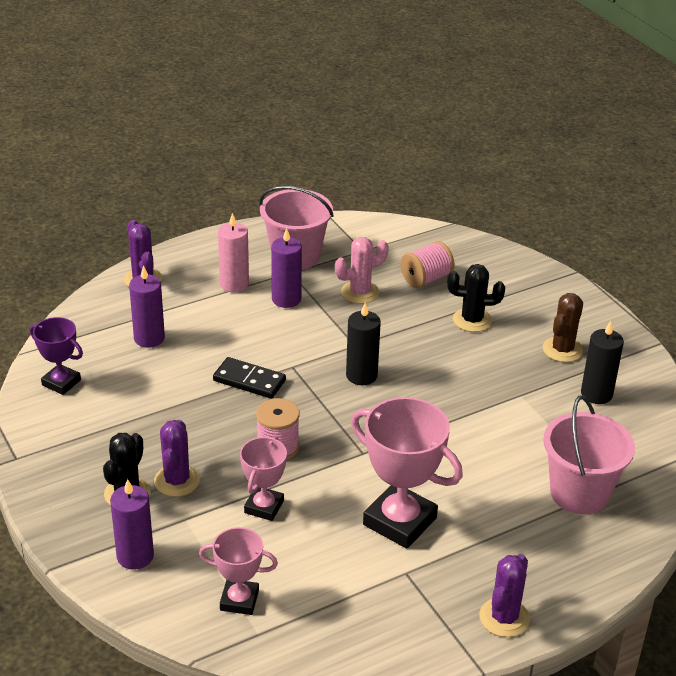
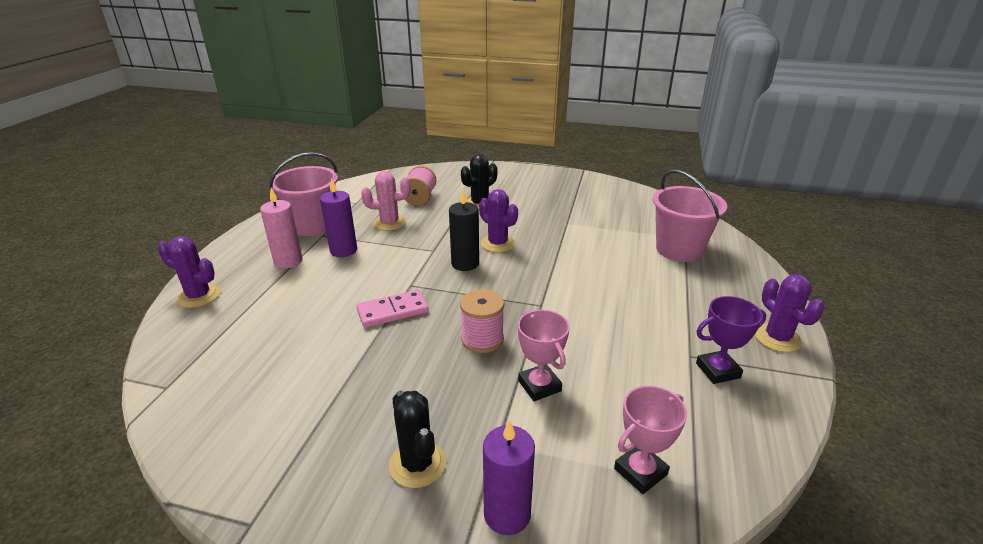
camera: 45 degrees left, 5 degrees down
purple trophy [30,317,83,395] -> purple trophy moved to [696,296,766,384]
purple candle [129,265,165,348] -> none
purple cactus [154,420,200,497] -> purple cactus moved to [479,189,518,252]
black domino [213,357,286,399] -> pink domino [356,290,429,328]
pink cactus [335,237,389,304] -> pink cactus turned 60 degrees clockwise [361,171,410,231]
pink trophy [351,397,463,549] -> none
brown cactus [543,293,583,362] -> none
black candle [581,321,624,404] -> none

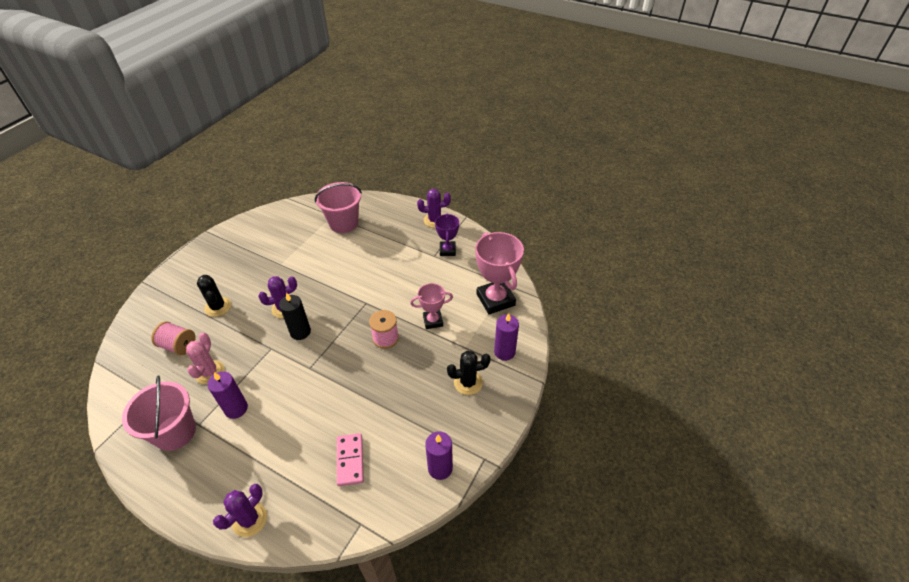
camera: 75 degrees left, 15 degrees up
pink candle [260,188,303,269] -> none
pink domino [356,290,429,328] -> pink domino moved to [337,433,364,486]
pink trophy [614,386,687,494] -> pink trophy [475,232,524,314], size x1.74
none -> purple candle [425,431,453,480]

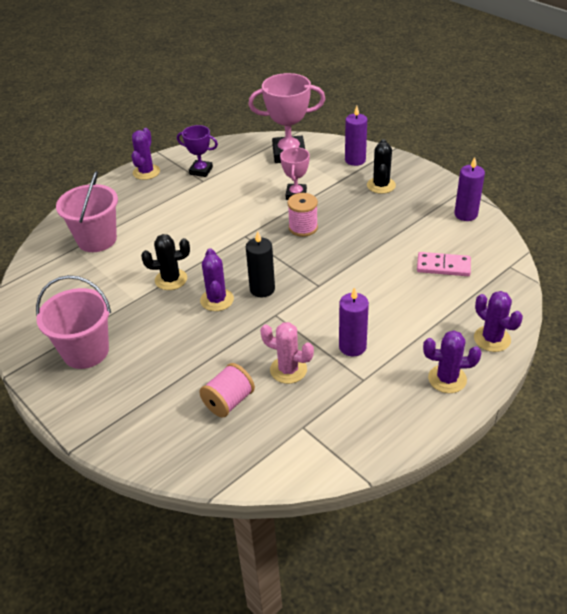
camera: 70 degrees left, 5 degrees down
pink bucket [122,376,196,451] -> pink bucket moved to [36,275,111,369]
black cactus [197,275,231,317] -> black cactus moved to [141,234,190,290]
none -> purple cactus [423,330,481,393]

